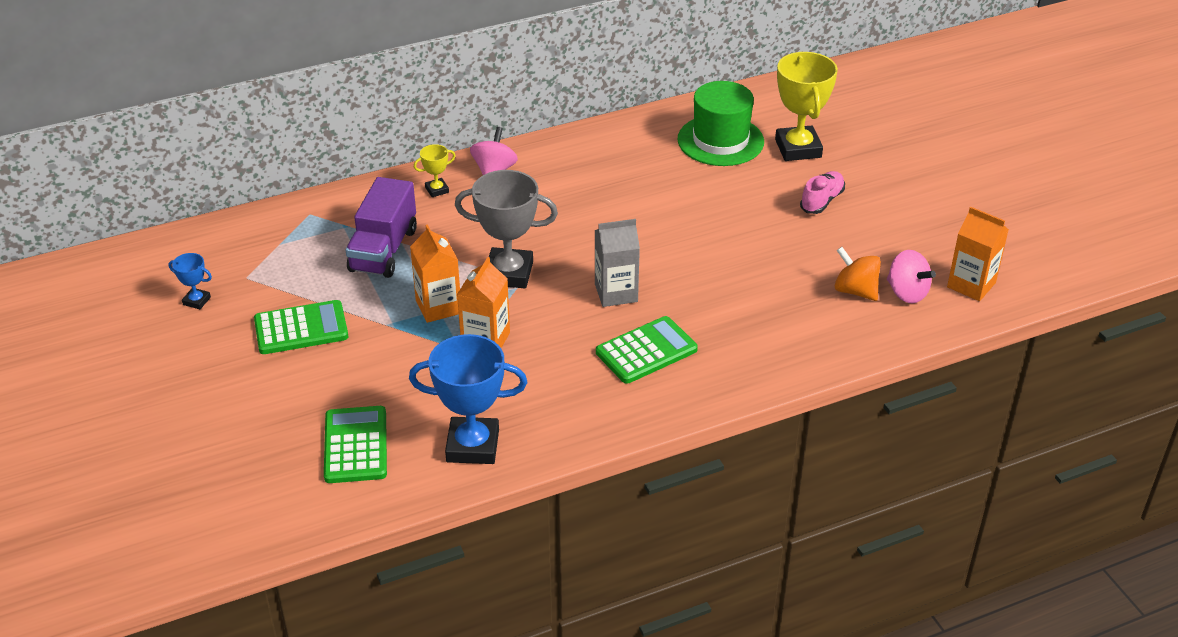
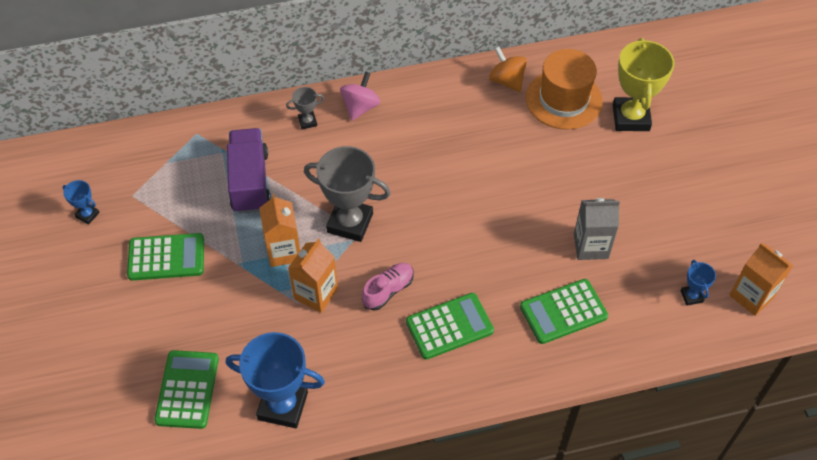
camera: 10 degrees right, 15 degrees up
purple truck [346,177,417,278] -> purple truck turned 150 degrees clockwise [227,128,271,214]
yellow trophy [414,144,456,197] -> grey trophy [286,87,324,130]
grey carton [595,219,640,307] -> grey carton moved to [574,198,620,260]
green hat [678,81,764,166] -> orange hat [526,49,603,130]
pink shoe [800,171,845,214] -> pink shoe moved to [362,263,414,311]
orange spinning top [835,247,881,301] -> orange spinning top moved to [489,47,527,92]
pink spinning top [887,250,936,304] -> blue trophy [681,260,716,306]
none -> green calculator [520,279,608,344]

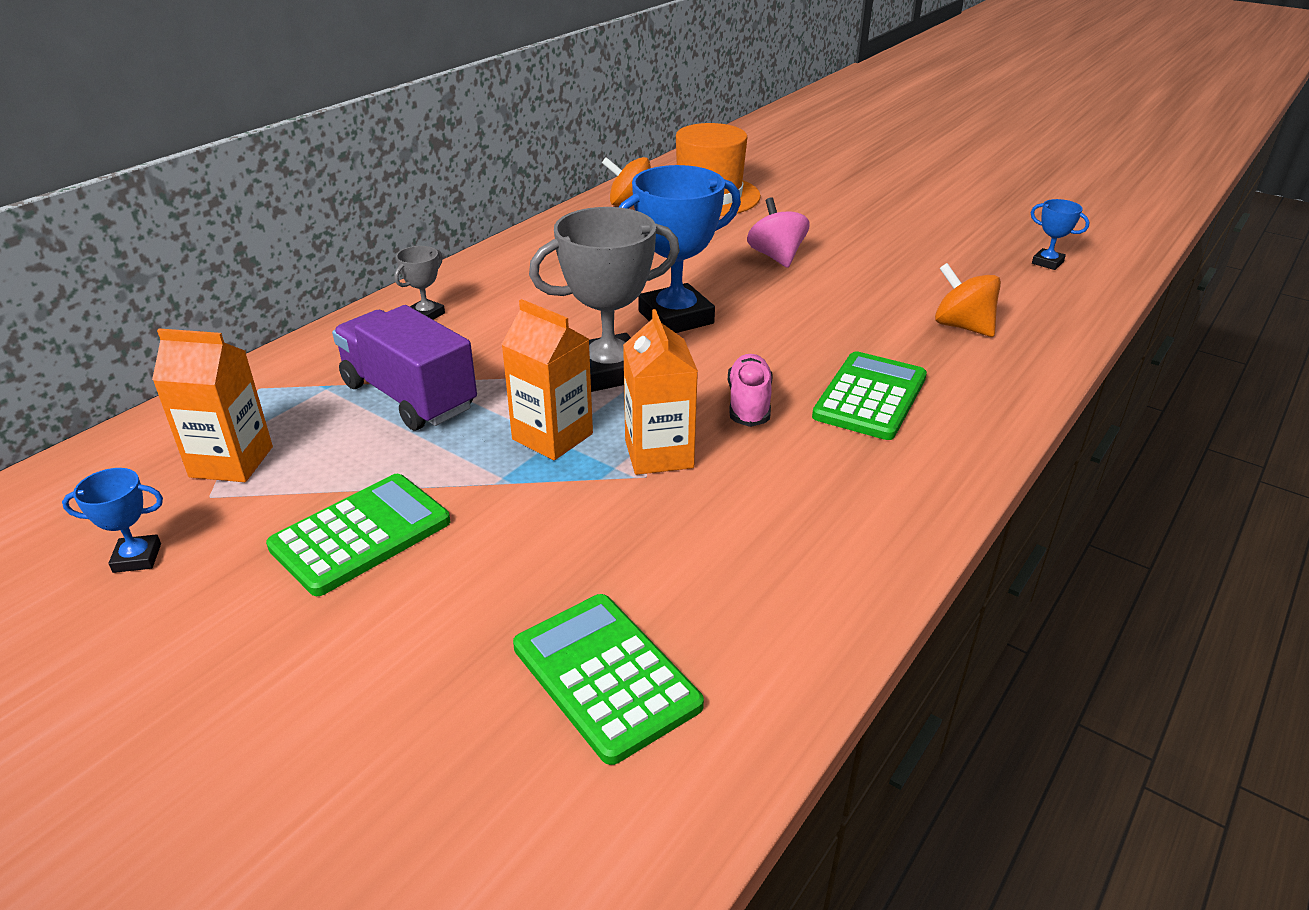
camera: 40 degrees left, 20 degrees down
blue trophy [226,332,325,428] -> blue trophy moved to [619,165,741,333]
pink spinning top [340,71,380,121] -> pink spinning top moved to [747,197,810,268]
green calculator [520,279,608,344] -> orange spinning top [935,263,1001,337]
grey carton [574,198,620,260] -> none
yellow trophy [613,38,674,131] -> none
orange carton [729,243,794,316] -> orange carton moved to [152,328,273,482]

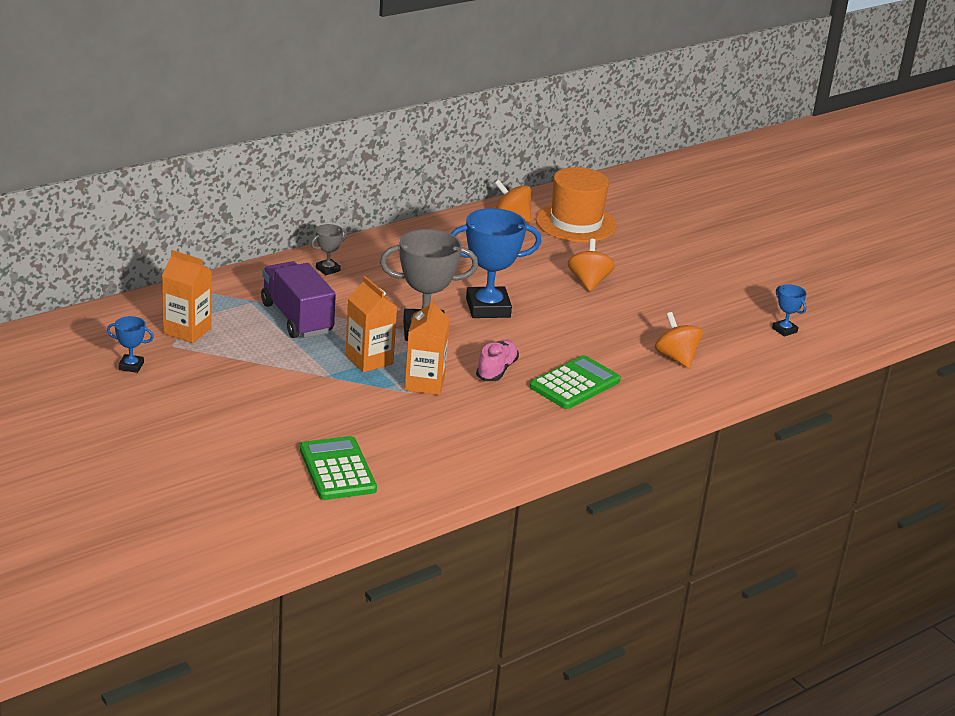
camera: 15 degrees right, 5 degrees down
green calculator [266,474,450,596] -> none
pink spinning top [747,197,810,268] -> orange spinning top [568,239,615,292]

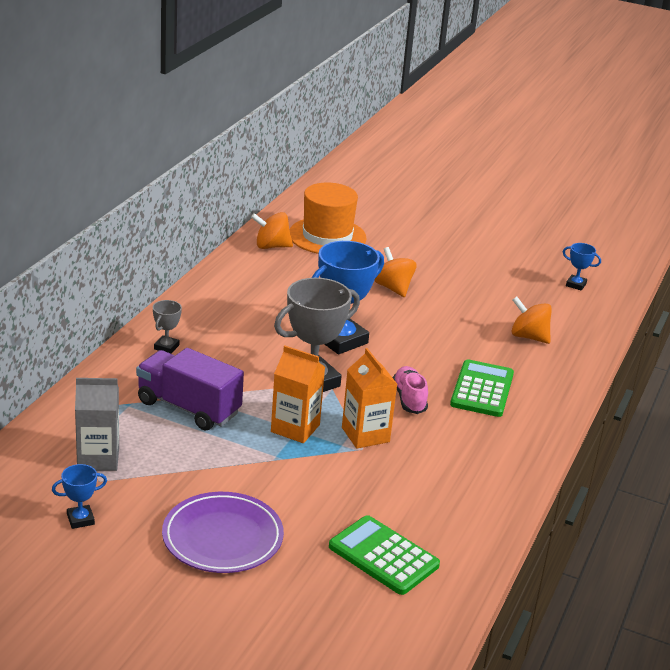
camera: 30 degrees left, 0 degrees up
orange carton [162,250,212,343] -> grey carton [75,378,119,471]
none -> purple plate [162,492,284,573]

